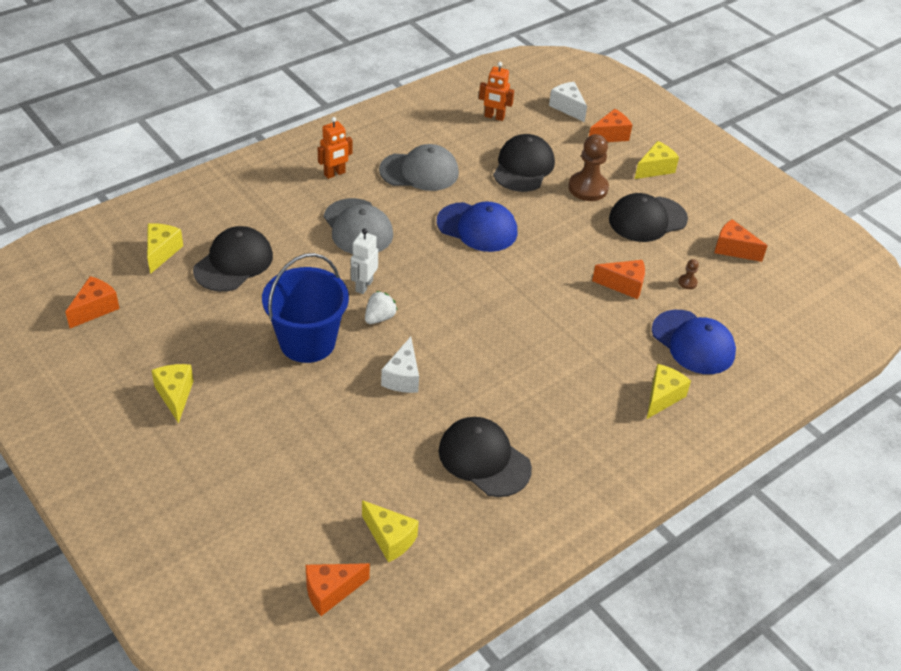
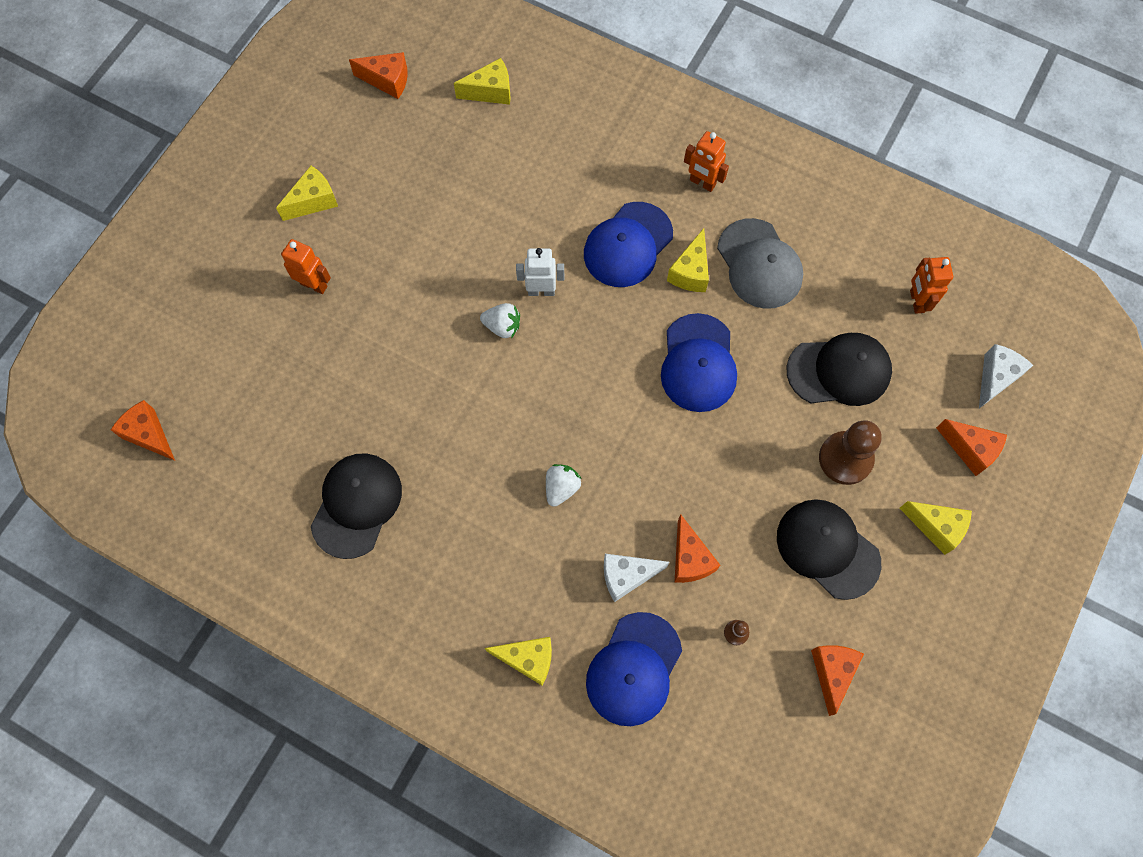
camera: 70 degrees right, 25 degrees up
black cap [193,226,273,292] -> none
blue bucket [262,253,349,363] -> none
grey cap [324,198,393,254] -> blue cap [584,202,673,287]
yellow cheese [362,500,418,562] -> yellow cheese moved to [667,228,709,292]
white cheese [381,337,419,393] -> white cheese moved to [604,554,669,602]
none -> orange robot [281,239,331,294]
none -> white strawberry [546,464,581,507]

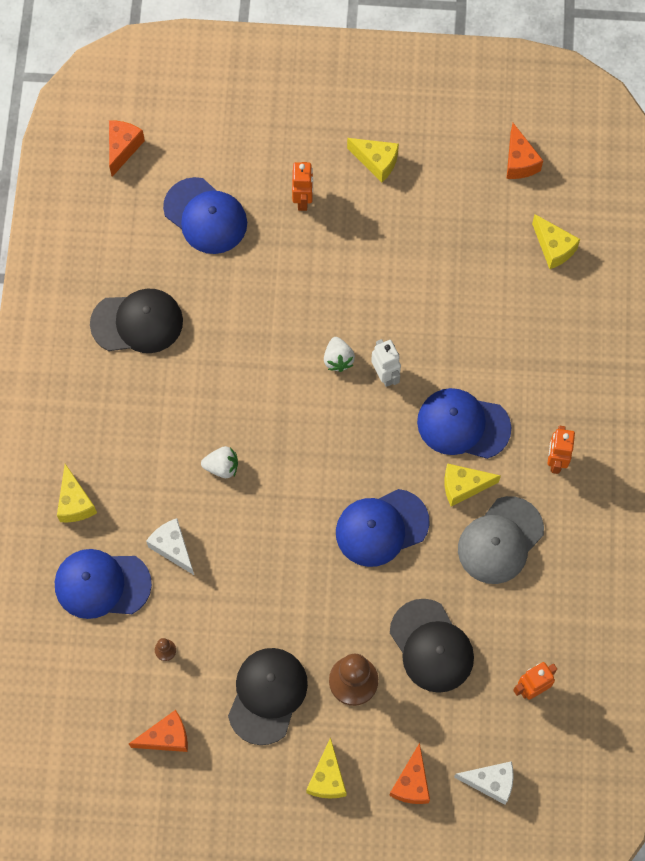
camera: 65 degrees right, 0 degrees up
orange cheese [674,514,720,583] -> none
none -> blue cap [163,177,247,254]

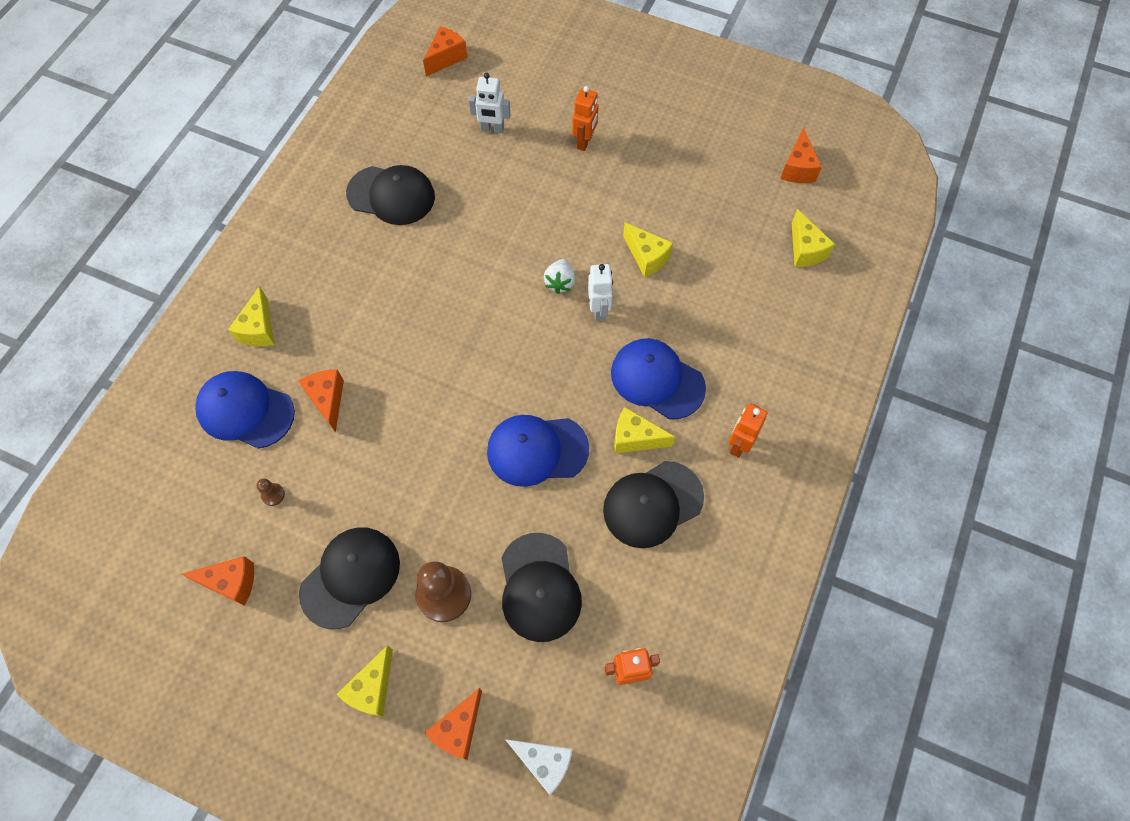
camera: 20 degrees right, 5 degrees down
white cheese [146,518,194,575] -> orange cheese [298,370,344,433]
blue cap [163,177,247,254] -> white robot [469,73,511,133]
white strawberry [201,446,238,478] -> none
yellow cheese [347,138,399,183] -> yellow cheese moved to [623,222,673,277]
grey cap [458,496,544,584] -> black cap [603,461,704,548]

